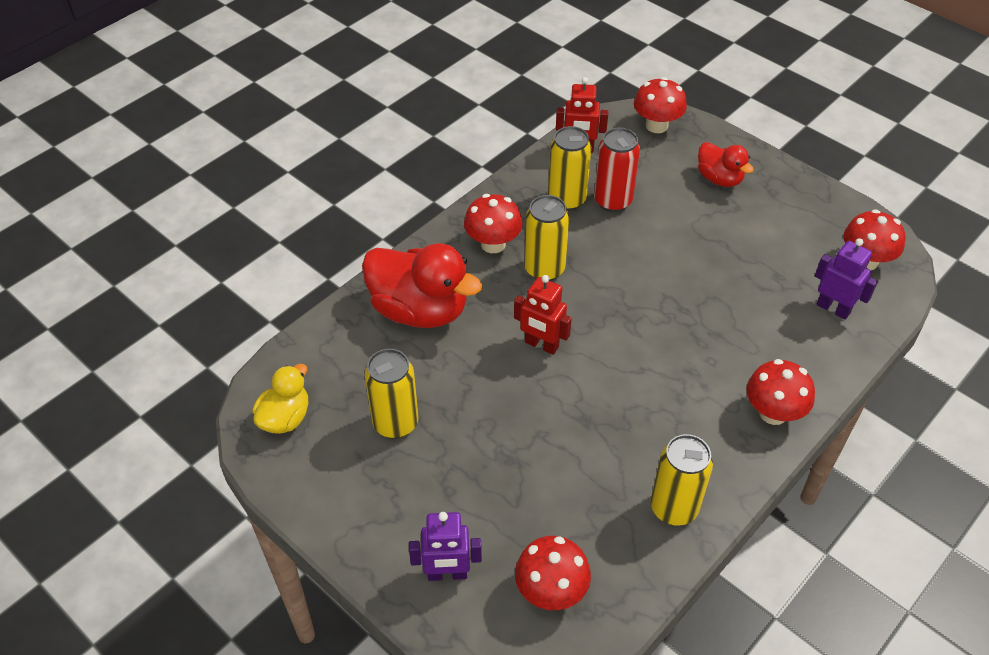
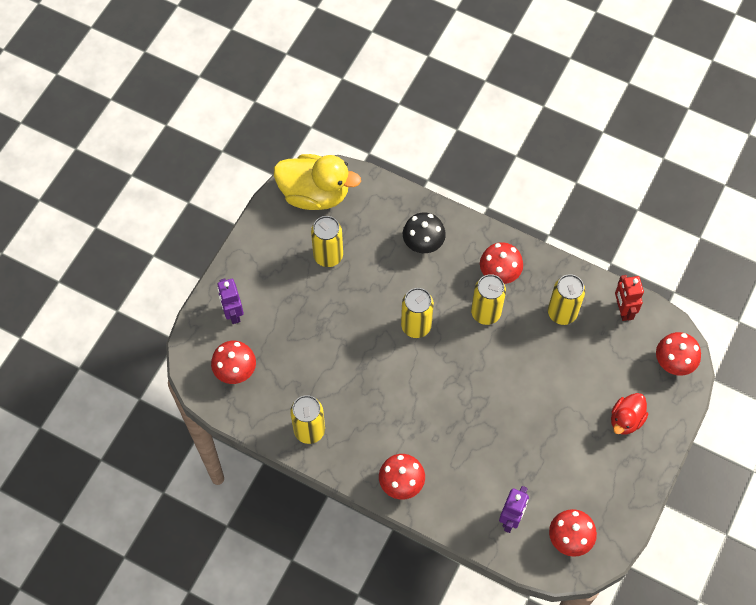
camera: 75 degrees right, 15 degrees up
yellow duck [253,364,308,434] -> yellow duck [274,154,361,210], size x1.80
red duck [362,243,482,328] -> black mushroom [403,212,446,253]
red robot [514,275,572,355] -> yellow can [401,288,434,338]
red can [594,127,640,212] -> none

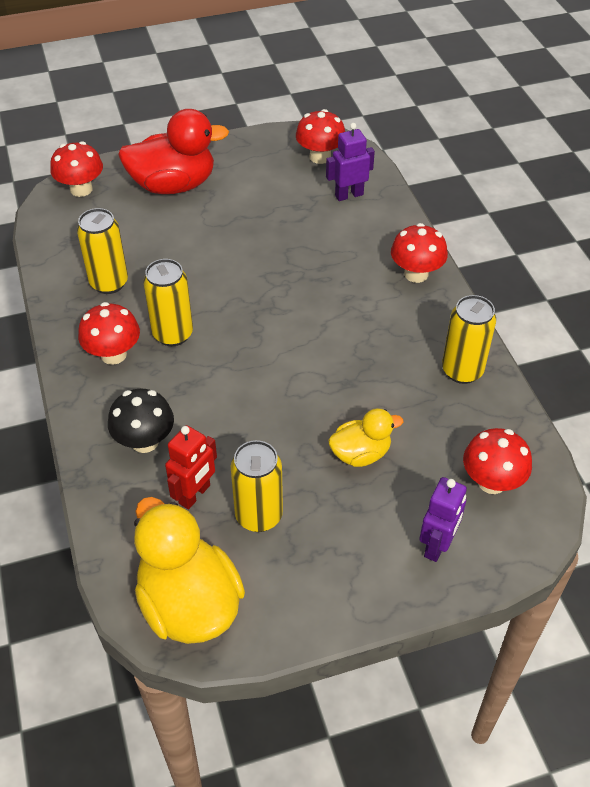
camera: 135 degrees left, 15 degrees down
yellow can [401,288,434,338] -> none
red duck [611,393,648,434] -> red duck [118,109,229,194], size x1.80
red robot [615,275,644,321] -> red robot moved to [165,425,217,509]
none -> yellow duck [328,408,403,467]

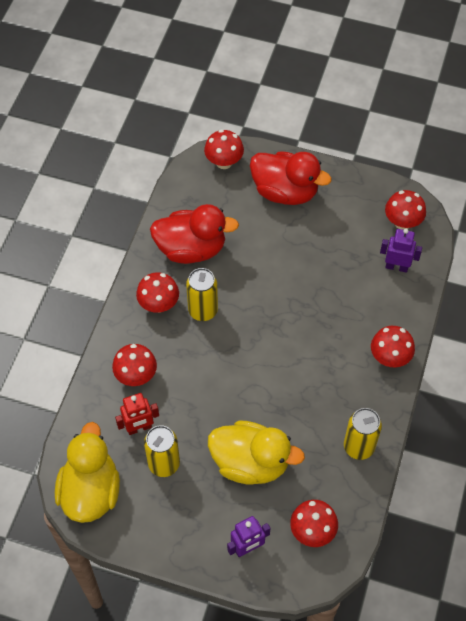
camera: 35 degrees right, 10 degrees up
yellow can [77,208,128,294] -> red duck [150,204,239,264]
black mushroom [108,389,174,453] -> red mushroom [112,344,157,386]
yellow duck [328,408,403,467] -> yellow duck [208,421,305,485], size x1.80

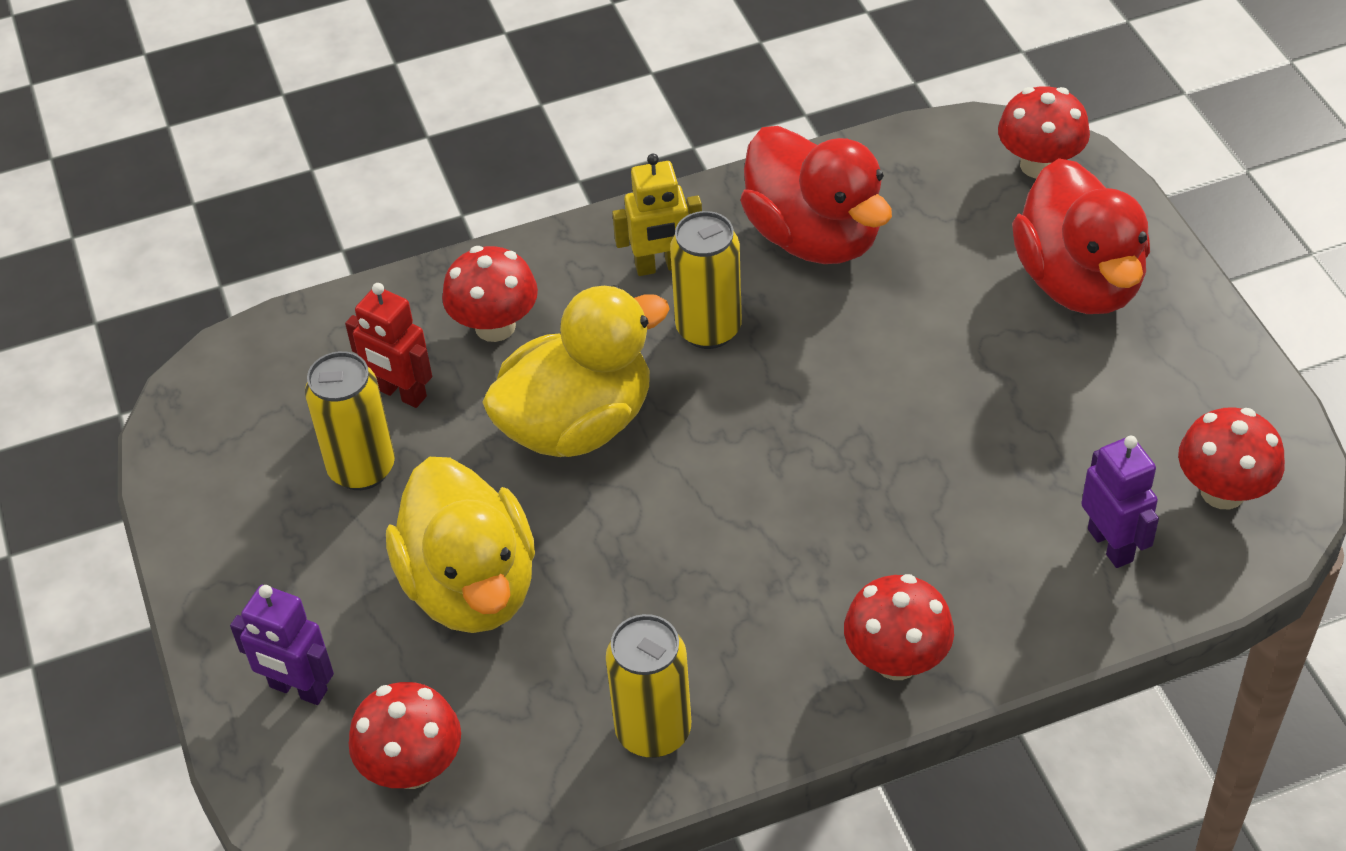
camera: 55 degrees right, 10 degrees down
yellow duck [55,422,120,523] -> yellow duck moved to [482,285,670,457]
red mushroom [136,272,179,313] -> yellow robot [612,154,702,276]

